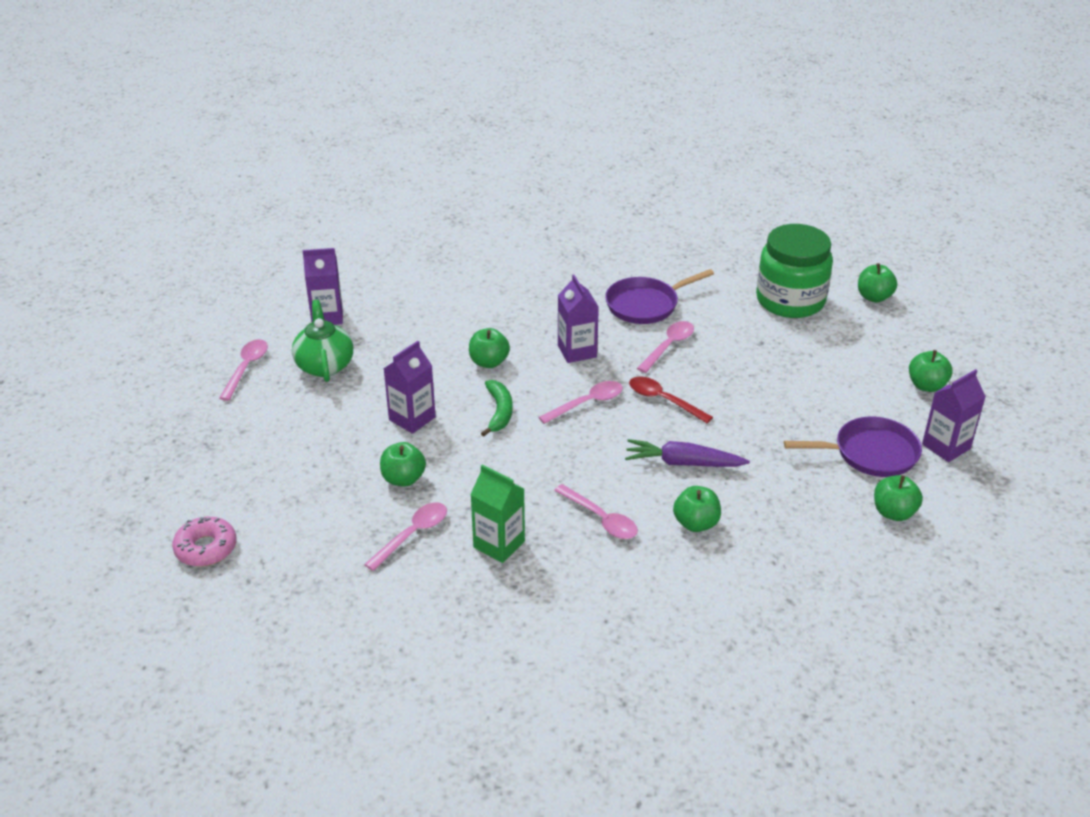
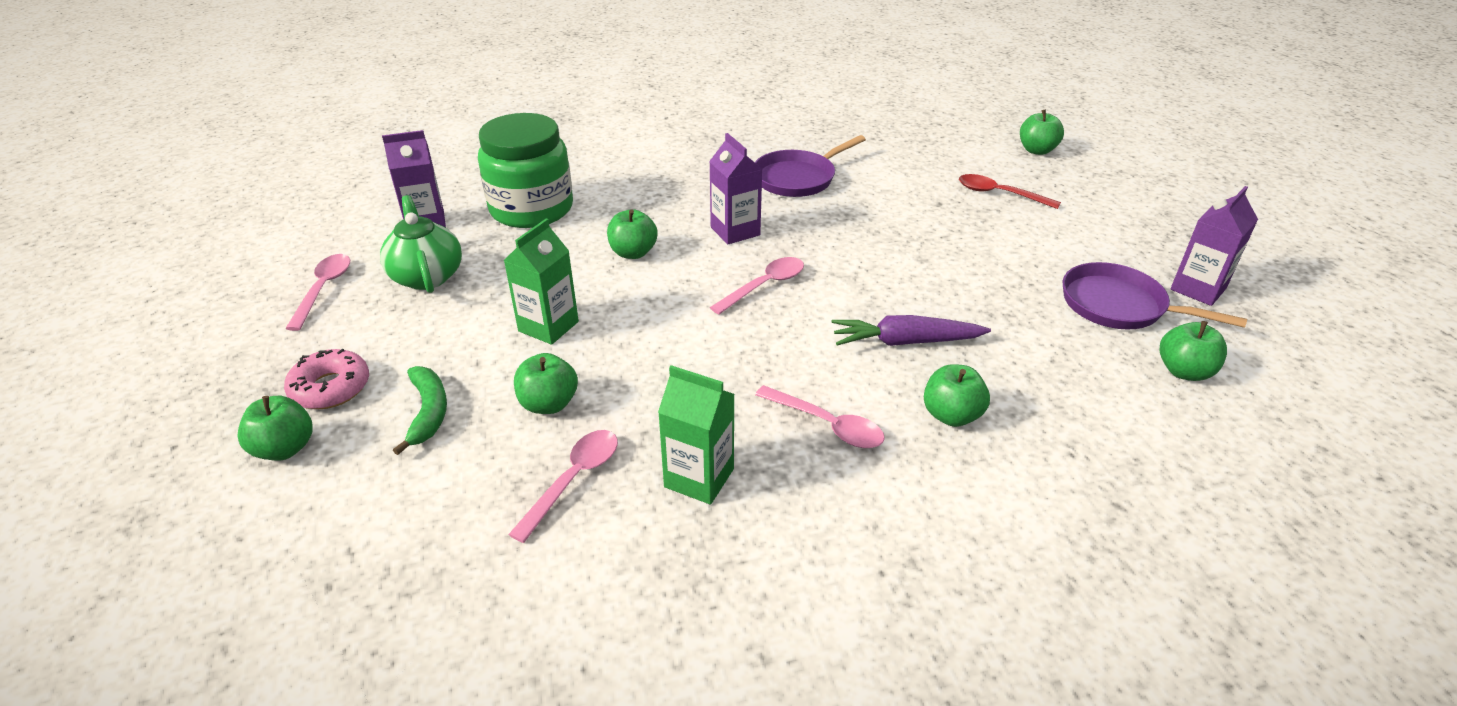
camera: 10 degrees left, 0 degrees up
pink donut [172,517,237,567] -> pink donut moved to [284,349,369,409]
purple carton [384,341,436,434] -> green carton [503,218,579,345]
green banana [481,380,513,436] -> green banana moved to [393,366,447,455]
red spoon [629,377,713,423] -> red spoon moved to [959,174,1061,209]
pink spoon [637,321,694,373] -> none
green jar [756,224,833,318] -> green jar moved to [478,113,573,228]
purple pan [784,417,922,477] -> purple pan turned 135 degrees counterclockwise [1063,262,1247,330]
green apple [909,350,953,392] -> green apple moved to [237,396,313,461]

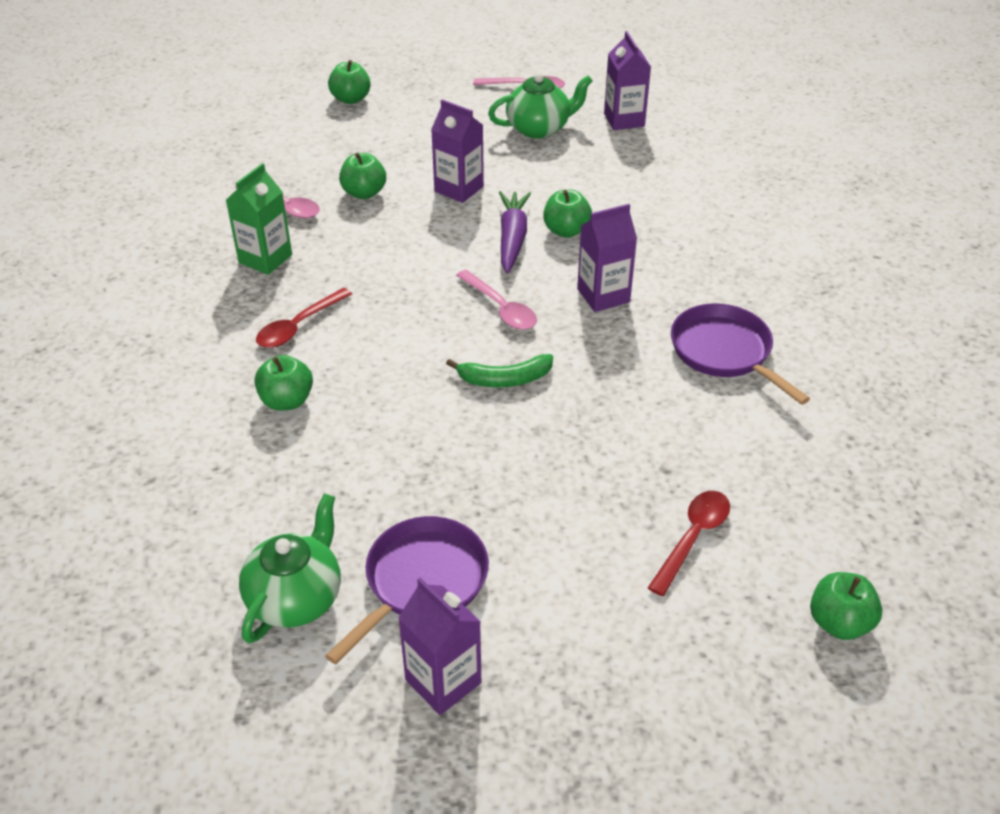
camera: 95 degrees right, 5 degrees up
pink donut [284,349,369,409] -> none
green banana [393,366,447,455] -> green banana moved to [446,354,553,387]
green jar [478,113,573,228] -> none
green carton [503,218,579,345] -> purple carton [431,99,484,203]
pink spoon [755,385,885,448] -> red spoon [256,288,352,348]
purple carrot [832,315,991,346] -> purple carrot moved to [499,191,531,274]
green apple [1159,321,1227,381] -> green teapot [239,493,341,643]

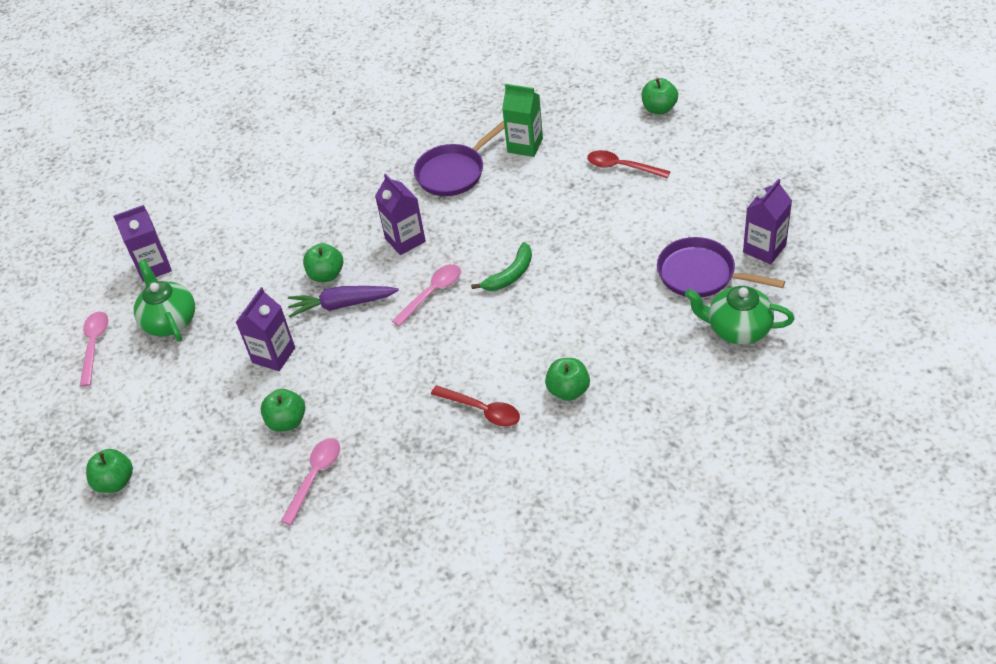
camera: 95 degrees left, 5 degrees up
green carton [226,163,292,275] -> green carton moved to [502,84,543,157]
green banana [446,354,553,387] -> green banana turned 60 degrees clockwise [471,242,532,291]

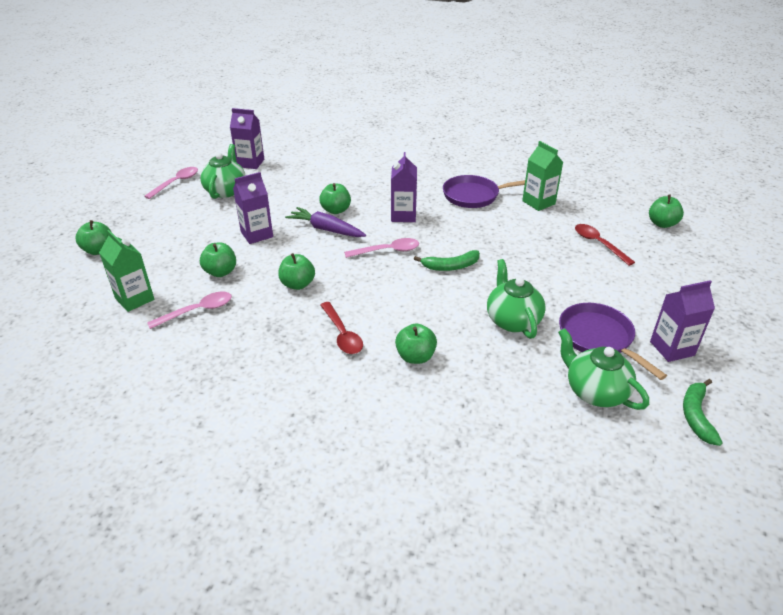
camera: 30 degrees right, 10 degrees down
none -> green carton [99,230,154,312]
none -> green apple [278,253,315,290]
none -> green teapot [487,259,546,339]
none -> green banana [683,379,723,446]

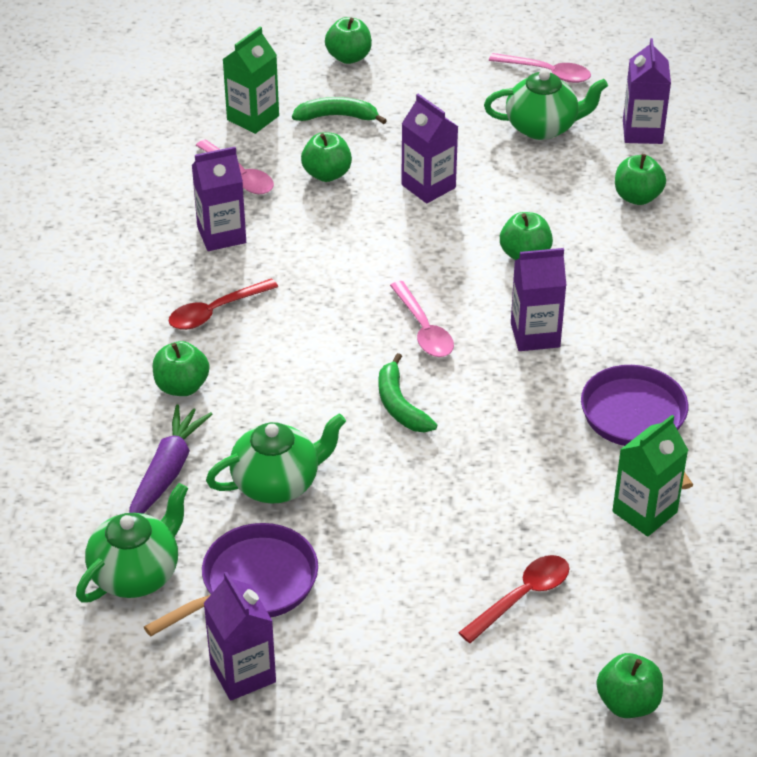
camera: 80 degrees right, 5 degrees up
green apple [278,253,315,290] -> green apple moved to [615,154,666,205]
purple carrot [285,207,366,237] -> purple carrot moved to [129,404,213,514]
green banana [683,379,723,446] -> green banana moved to [292,97,387,124]
none -> purple carton [192,147,246,251]

